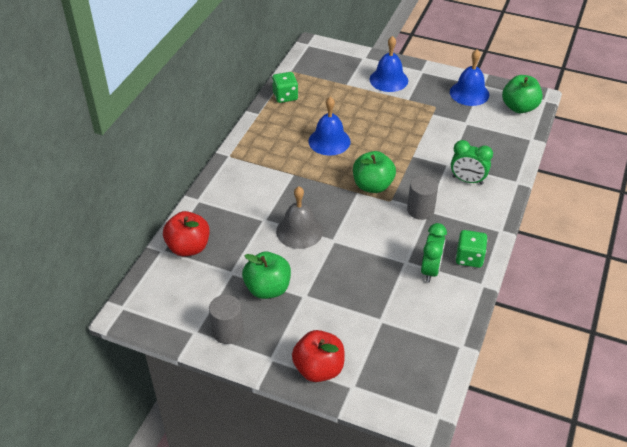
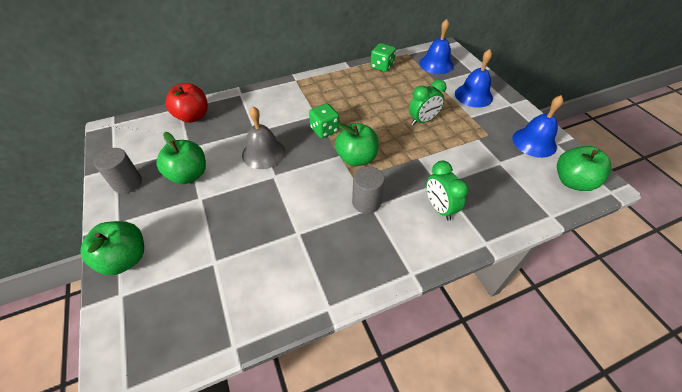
camera: 45 degrees right, 5 degrees up
red apple [292,330,345,382] -> green apple [80,221,144,275]
blue bell [308,97,351,156] -> blue bell moved to [419,19,454,74]
green clock [421,223,447,282] -> green clock moved to [409,79,446,125]
green dice [456,230,488,268] -> green dice moved to [309,104,339,138]

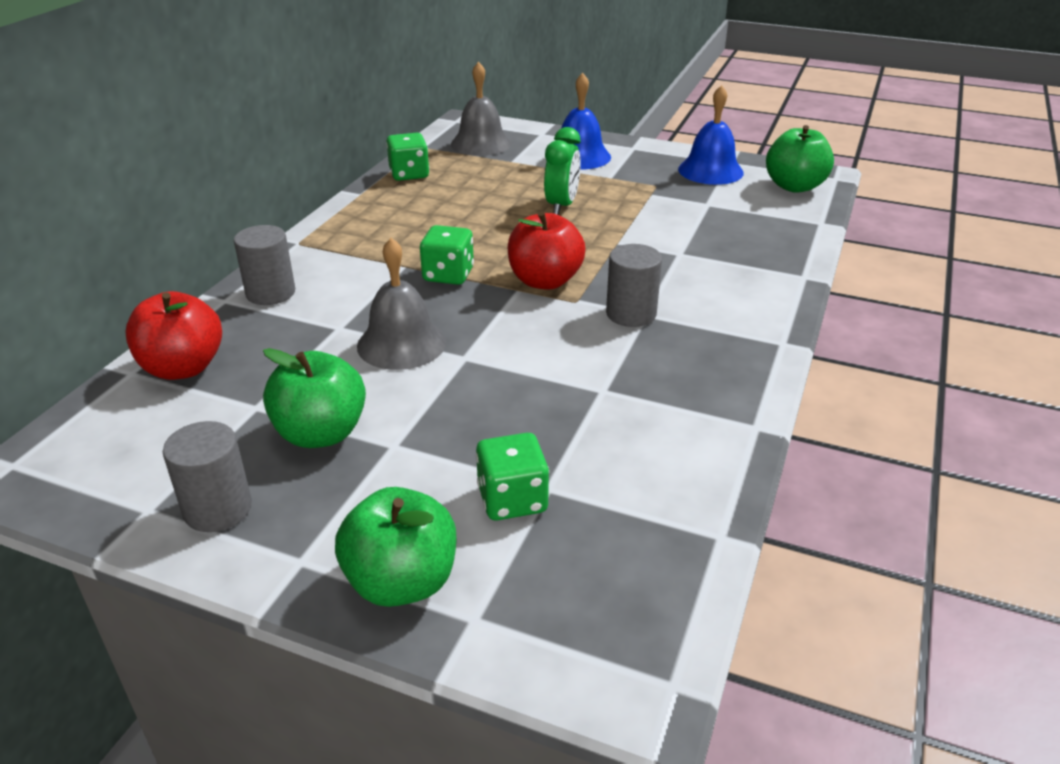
camera: 45 degrees left, 15 degrees down
green apple [335,123,378,166] -> red apple [507,211,585,290]
blue bell [419,19,454,74] -> grey bell [451,62,512,156]
green clock [426,161,469,221] -> none
none -> grey cylinder [234,225,295,305]
none -> green dice [476,433,549,521]

